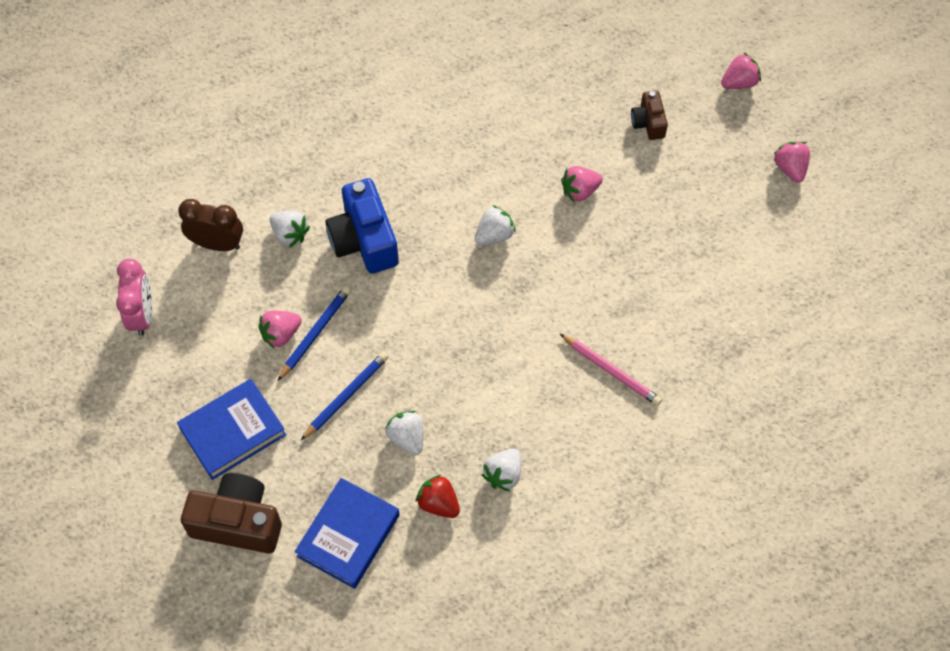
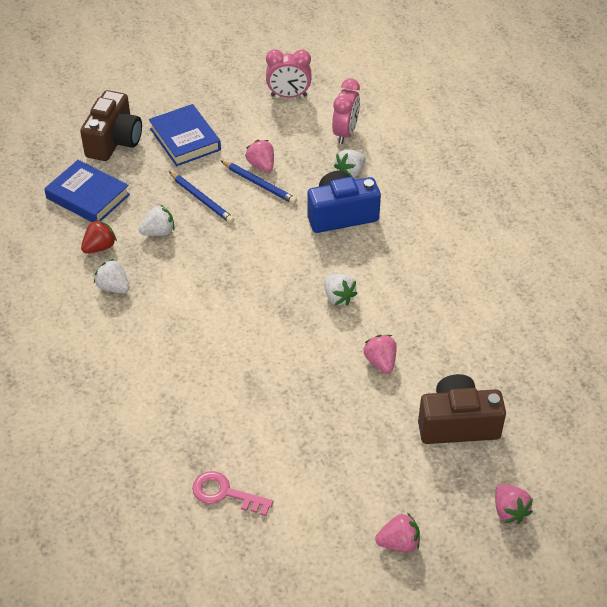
camera: 95 degrees right, 15 degrees down
brown clock [178,199,243,251] -> pink clock [332,79,360,144]
pink pencil [560,334,662,406] -> none
brown camera [631,90,668,140] -> brown camera [418,374,506,444], size x1.83
none -> pink key [192,471,274,516]

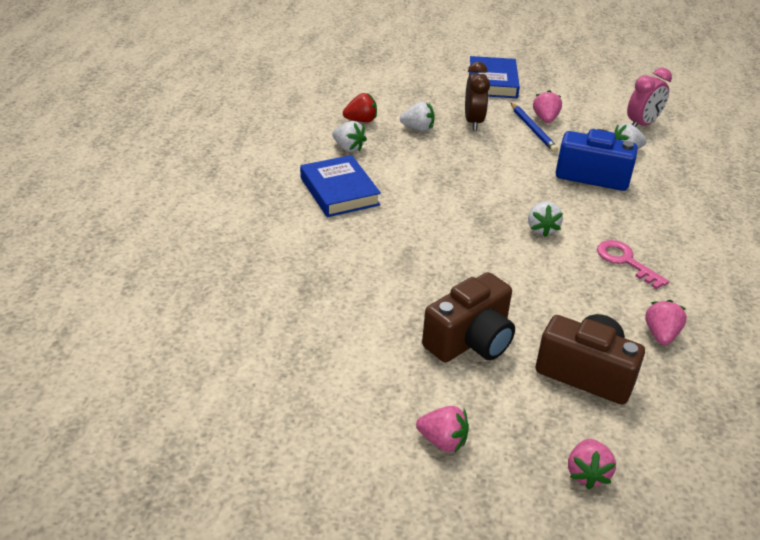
camera: 30 degrees right, 10 degrees down
blue book [44,160,130,222] -> blue book moved to [300,155,381,217]
brown camera [80,90,142,161] -> brown camera moved to [422,272,515,362]
white strawberry [94,259,130,293] -> white strawberry turned 150 degrees clockwise [332,121,367,152]
blue pencil [169,172,235,223] -> brown clock [465,62,490,131]
pink key [192,471,274,516] -> pink key moved to [597,240,669,289]
pink clock [266,49,311,98] -> none
pink strawberry [363,335,396,374] -> pink strawberry moved to [645,300,687,345]

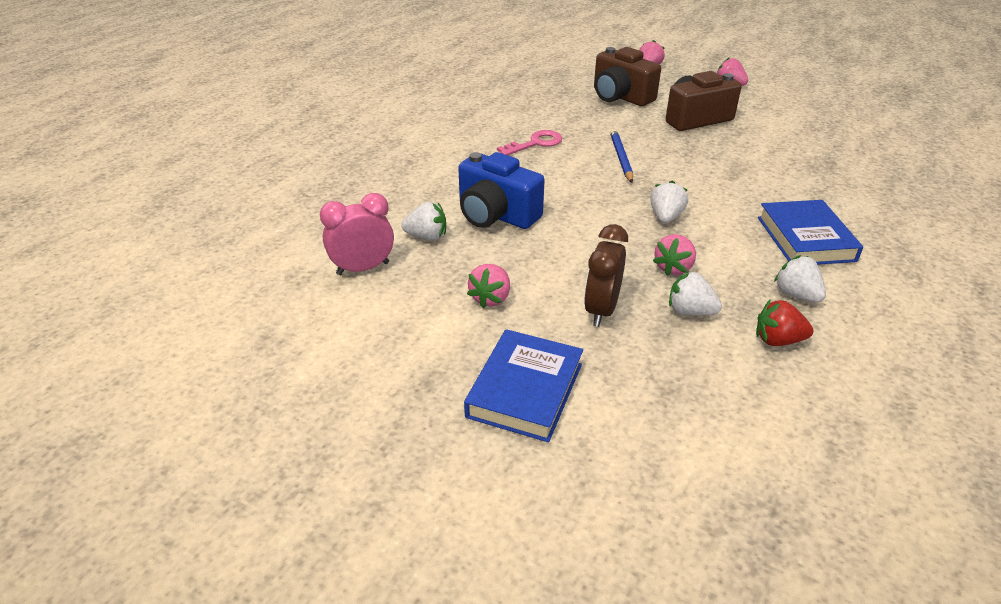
camera: 160 degrees left, 0 degrees up
blue pencil [511,103,558,153] -> blue pencil moved to [610,129,633,183]
white strawberry [528,201,563,237] -> white strawberry moved to [650,180,688,223]
pink key [597,240,669,289] -> pink key turned 105 degrees counterclockwise [497,130,563,155]
pink strawberry [645,300,687,345] -> pink strawberry moved to [653,234,696,276]

